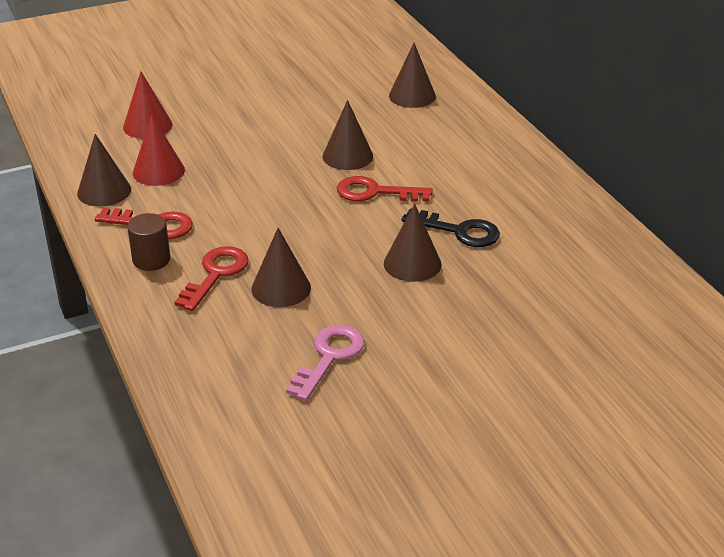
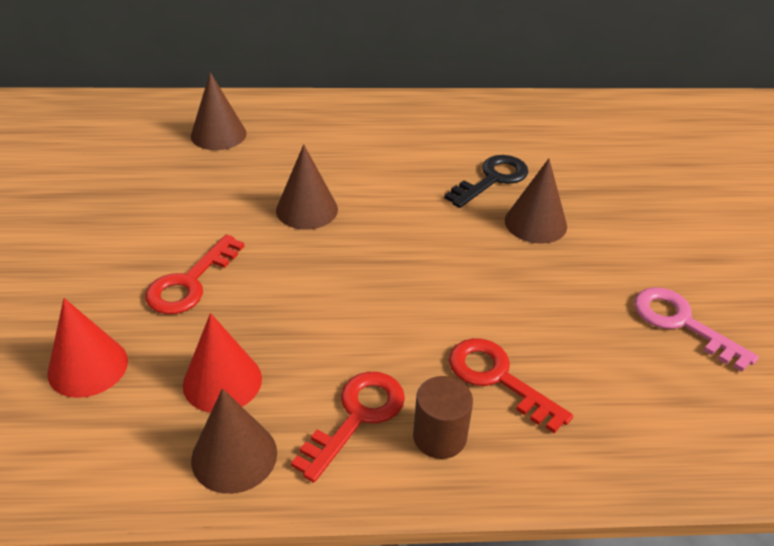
camera: 70 degrees left, 5 degrees up
brown cone [251,228,311,307] -> none
red key [336,176,433,202] -> red key moved to [145,234,244,314]

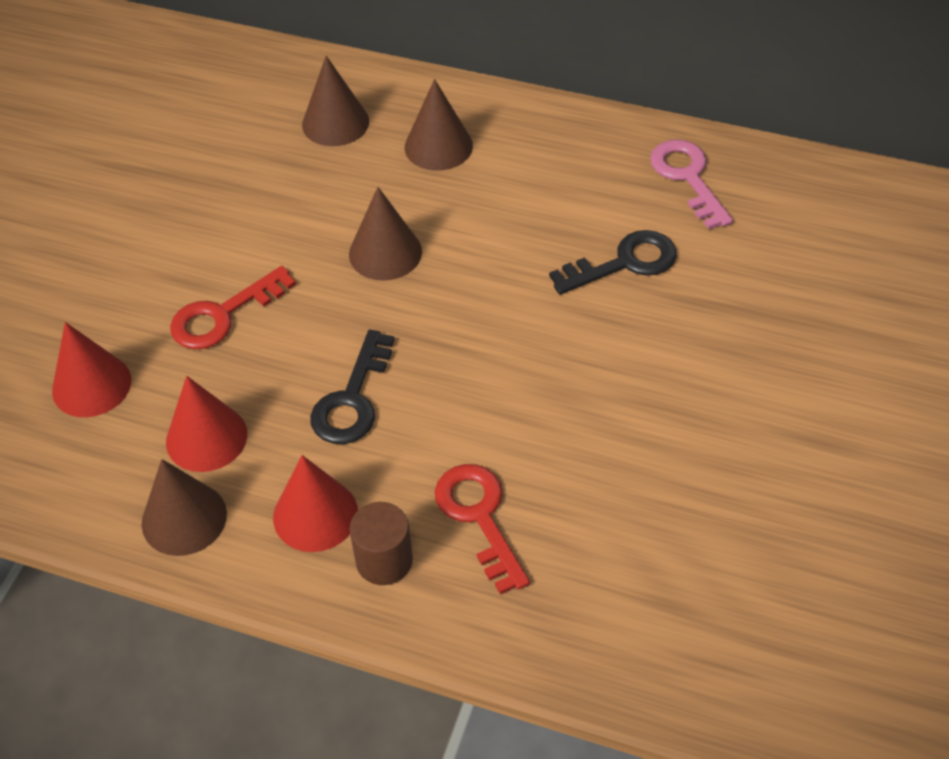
camera: 25 degrees right, 10 degrees up
red key [291,372,405,483] -> red cone [273,455,358,552]
brown cone [505,159,567,244] -> brown cone moved to [405,79,473,171]
pink key [634,287,759,372] -> pink key moved to [650,139,733,229]
none -> black key [310,330,395,444]

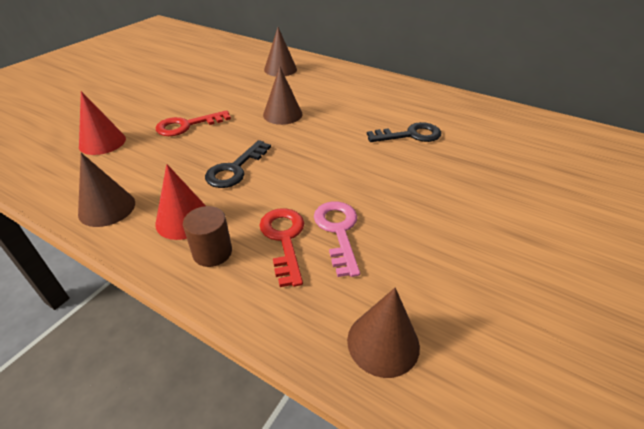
camera: 10 degrees right, 10 degrees down
red cone [166,376,247,472] -> none
brown cone [405,79,473,171] -> brown cone moved to [347,288,420,378]
pink key [650,139,733,229] -> pink key moved to [314,201,360,277]

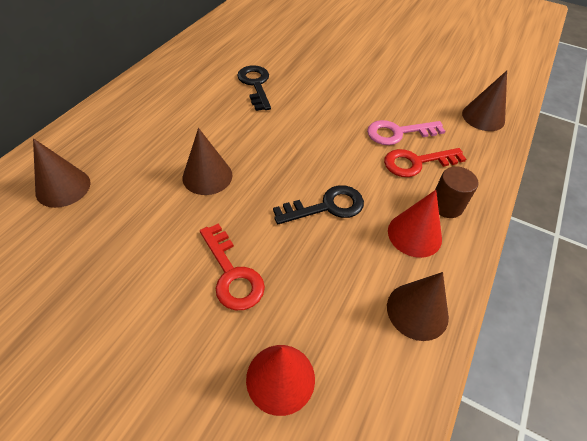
camera: 95 degrees left, 10 degrees up
black key [205,140,271,188] -> black key turned 45 degrees counterclockwise [273,185,364,224]

